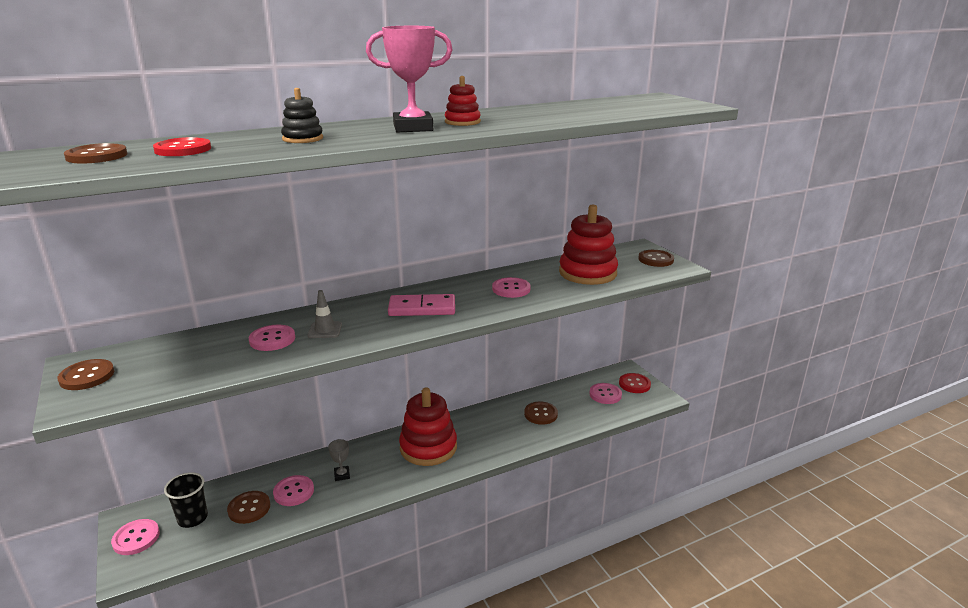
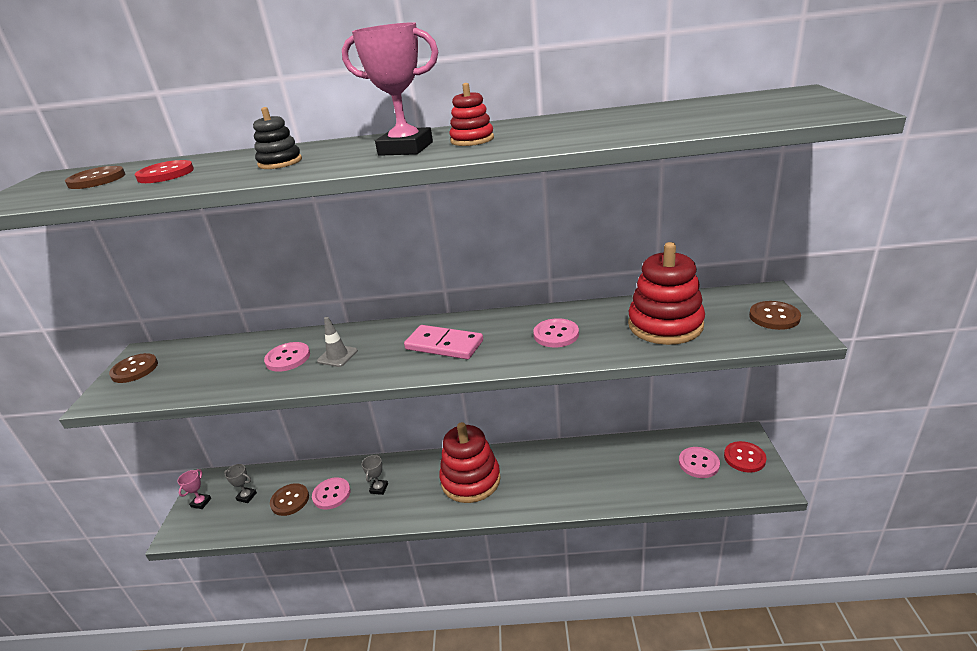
camera: 30 degrees right, 5 degrees up
pink button [111,519,160,555] -> pink trophy [177,469,211,509]
black cup [164,472,208,528] -> grey trophy [224,464,257,503]
brown button [524,401,558,425] -> none

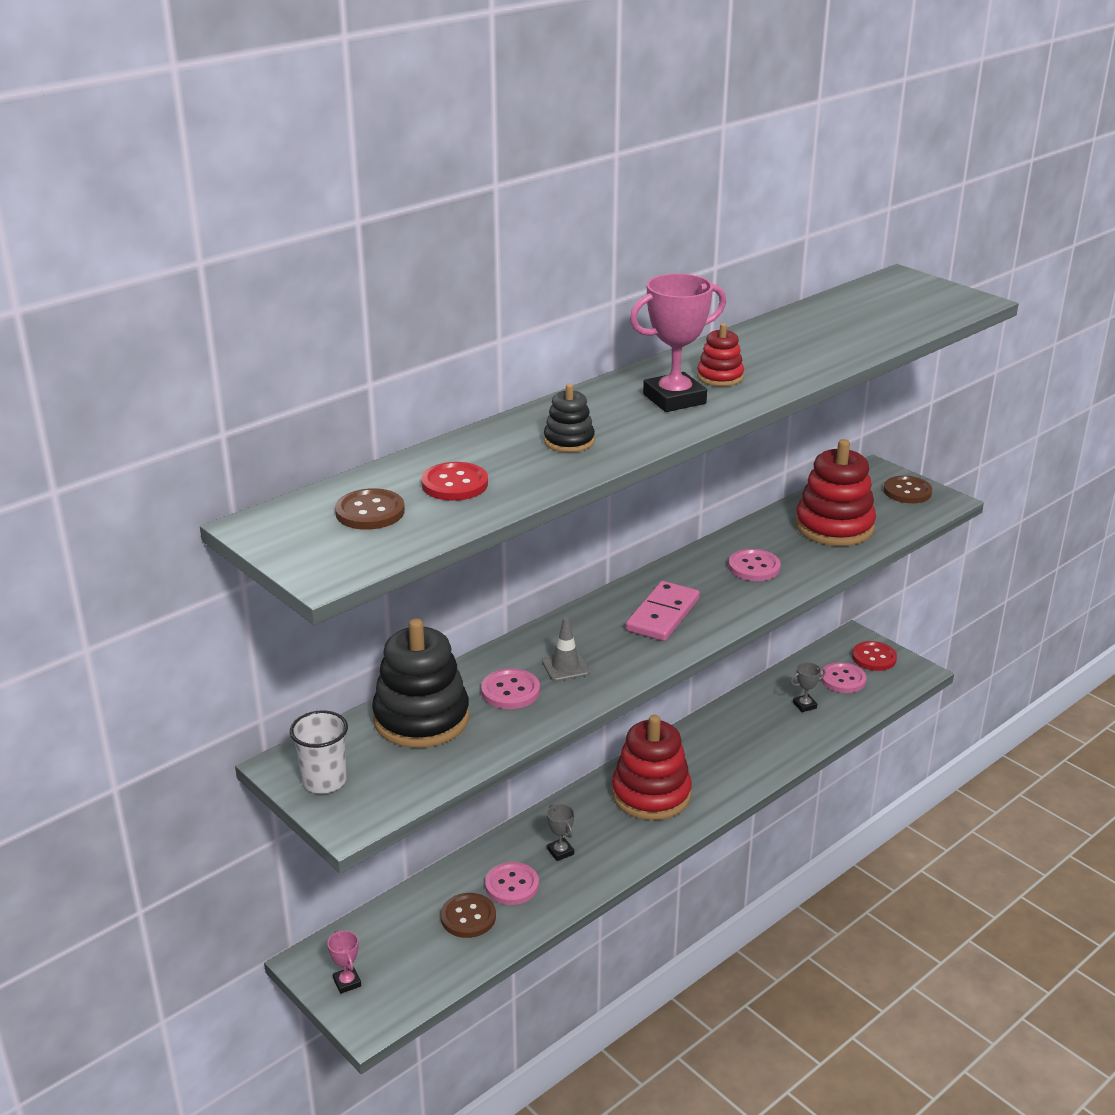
camera: 45 degrees left, 0 degrees up
brown button [109,353,158,383] -> white cup [290,710,348,794]
grey trophy [224,464,257,503] -> grey trophy moved to [790,662,826,712]
pink domino [404,325,483,359] -> pink domino turned 45 degrees counterclockwise [626,581,700,641]
none -> black stacking toy [372,619,469,748]

